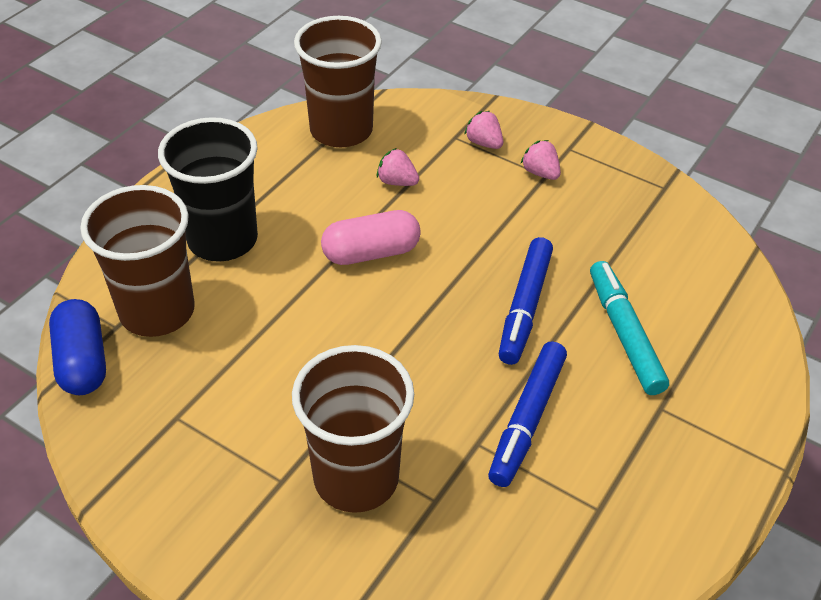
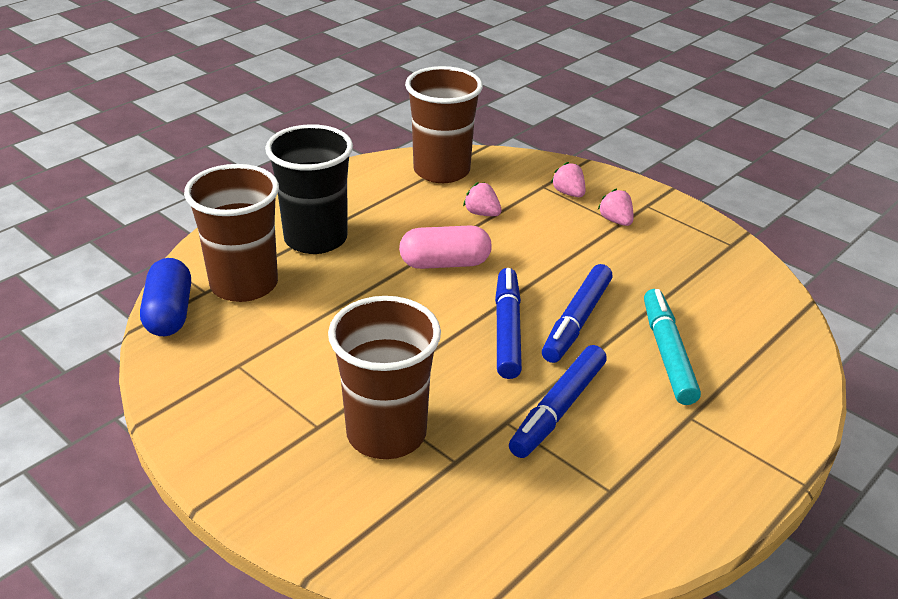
camera: 10 degrees right, 10 degrees down
none -> blue marker [495,268,522,379]

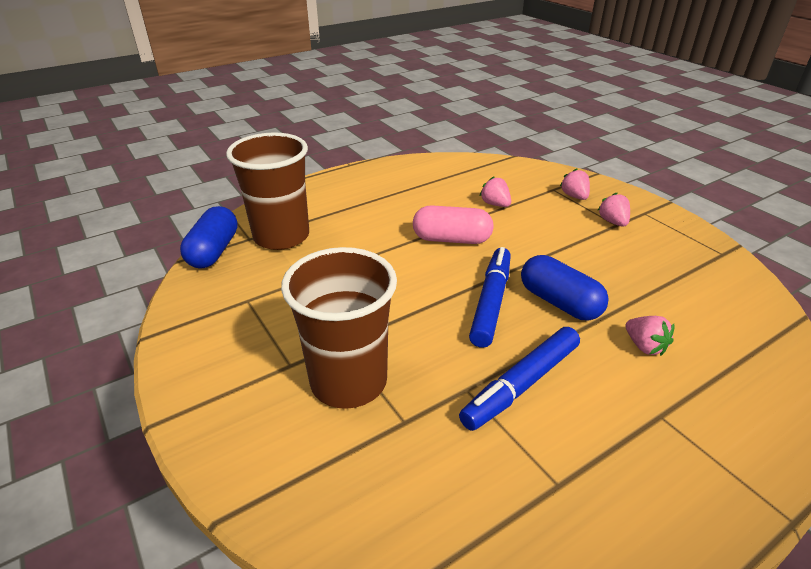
camera: 15 degrees right, 0 degrees up
black cup [265,124,353,254] -> none
brown cup [405,66,483,183] -> none
blue marker [542,264,613,363] -> blue capsule [521,255,609,320]
turquoise marker [644,289,701,405] -> pink strawberry [625,316,674,356]

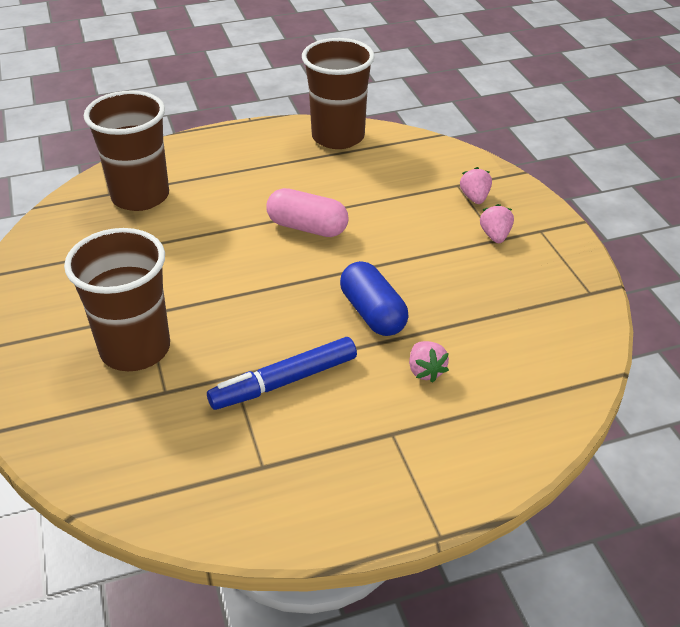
camera: 15 degrees right, 5 degrees up
blue capsule [180,206,238,269] -> none
blue marker [469,247,511,348] -> none
pink strawberry [480,176,511,207] -> none
none -> brown cup [302,38,375,149]

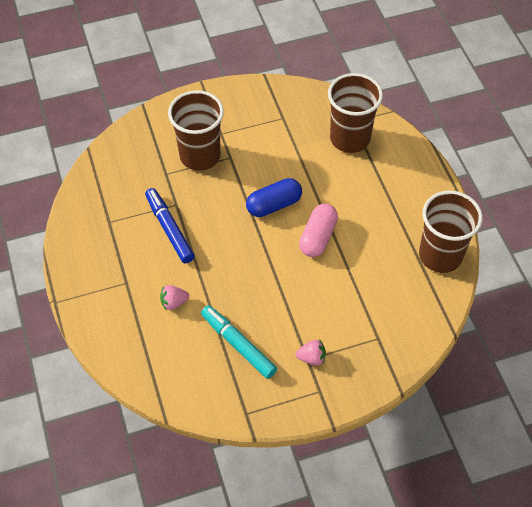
camera: 90 degrees right, 15 degrees up
blue capsule [340,261,409,336] -> blue capsule moved to [246,178,302,217]
pink strawberry [460,167,492,204] -> none
none -> turquoise marker [201,305,277,379]

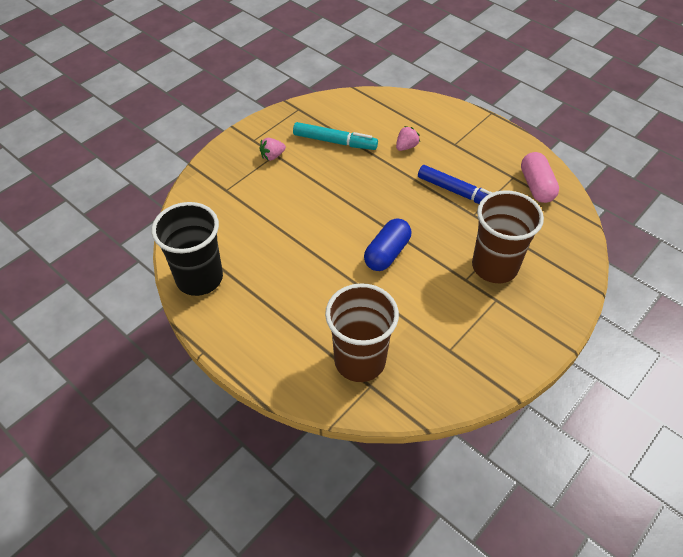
camera: 150 degrees right, 5 degrees down
pink capsule [299,204,338,257] -> pink capsule moved to [521,152,559,203]
brown cup [419,191,483,273] -> black cup [152,202,223,296]

